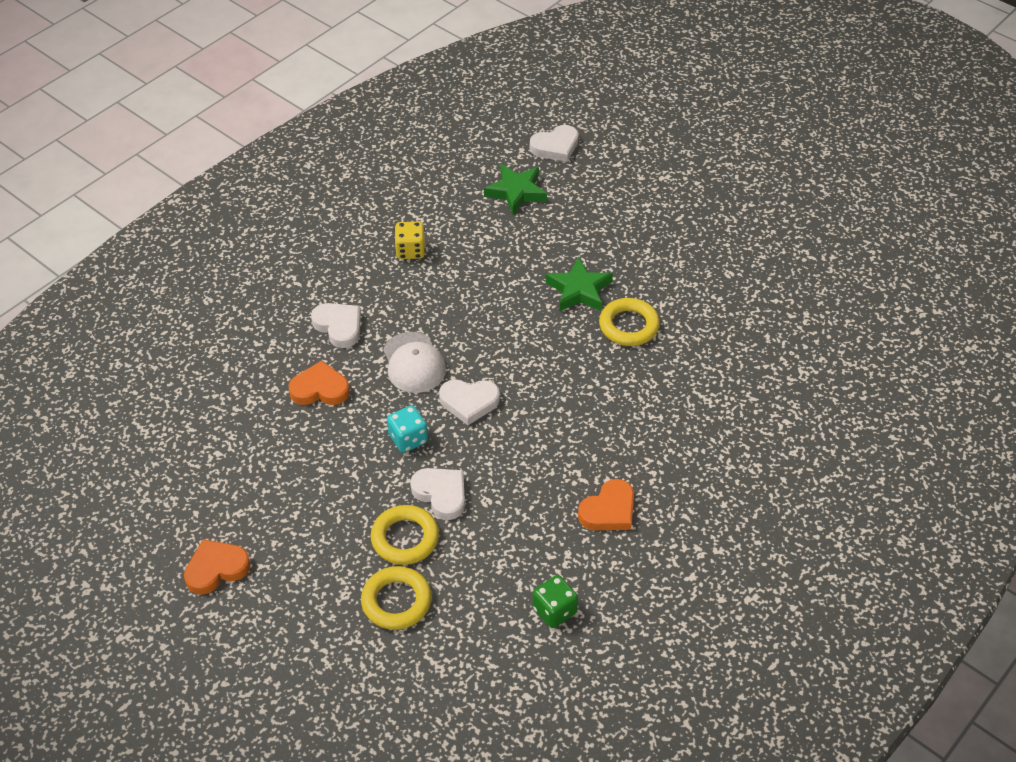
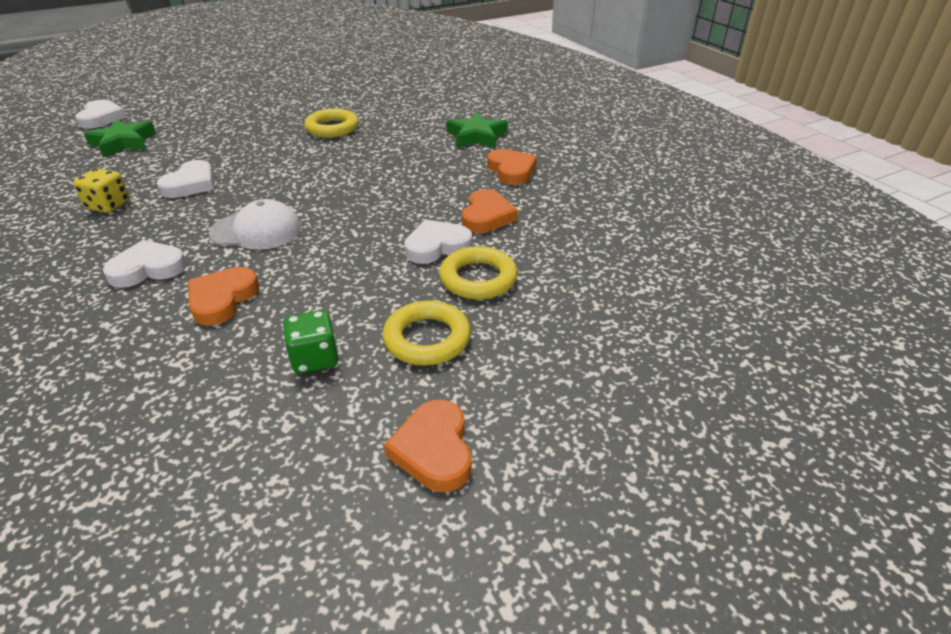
camera: 70 degrees left, 10 degrees down
yellow ring [361,566,432,630] -> yellow ring moved to [383,301,471,365]
turquoise dice [387,405,428,453] -> none
white heart [439,379,500,425] -> white heart moved to [157,160,214,198]
green dice [532,575,578,628] -> green dice moved to [283,310,338,374]
green star [546,257,613,311] -> green star moved to [446,112,508,148]
none -> orange heart [462,189,518,233]

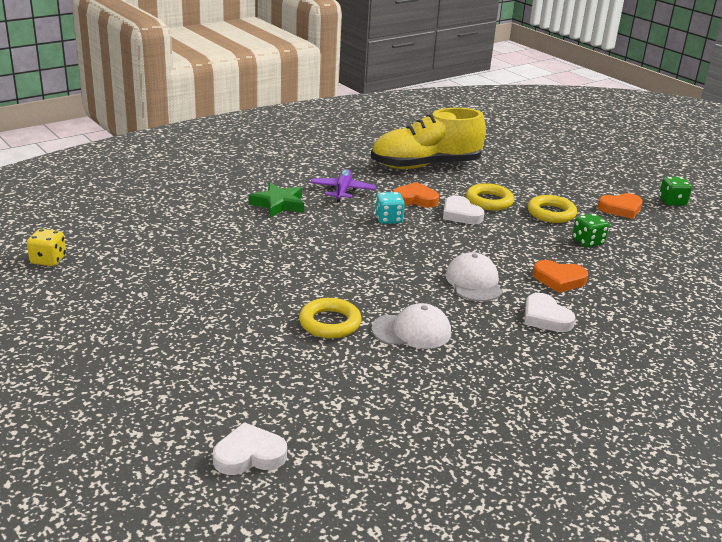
camera: 100 degrees left, 10 degrees down
yellow dice [73,168,129,213] -> yellow dice moved to [27,229,66,266]
green star [84,119,156,157] -> none
white heart [157,160,214,198] -> white cap [371,303,451,349]
yellow ring [304,108,359,138] -> yellow ring moved to [299,298,362,338]
orange heart [487,149,537,185] -> purple plane [310,169,376,203]
none -> yellow shoe [371,108,486,169]
none -> turquoise dice [375,192,405,224]
none -> green dice [659,177,692,206]

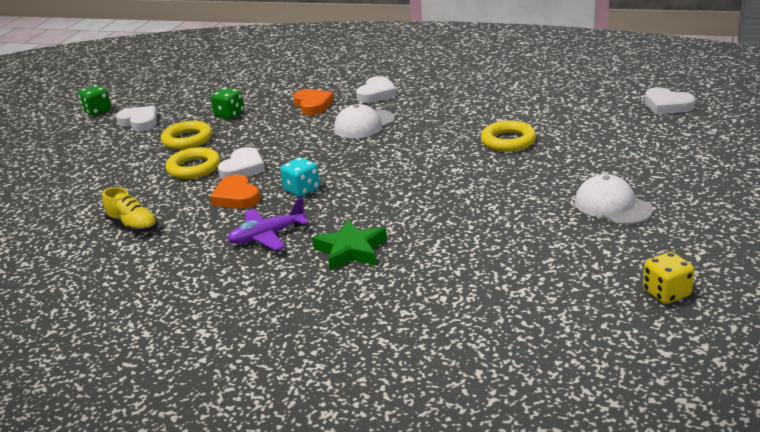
camera: 120 degrees left, 0 degrees up
yellow shoe [371,108,486,169] -> yellow shoe [102,187,158,233], size x0.45
white cap [371,303,451,349] -> white cap moved to [575,174,653,225]
orange heart [598,193,643,219] -> white heart [116,106,157,131]

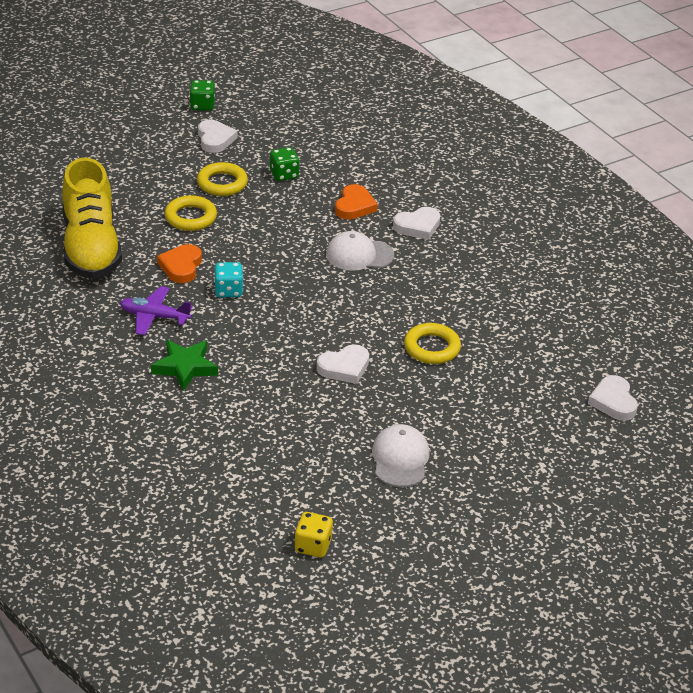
camera: 35 degrees right, 10 degrees up
yellow shoe [102,187,158,233] -> yellow shoe [62,158,122,279], size x2.21
white heart [218,147,265,179] -> white heart moved to [317,344,369,384]

